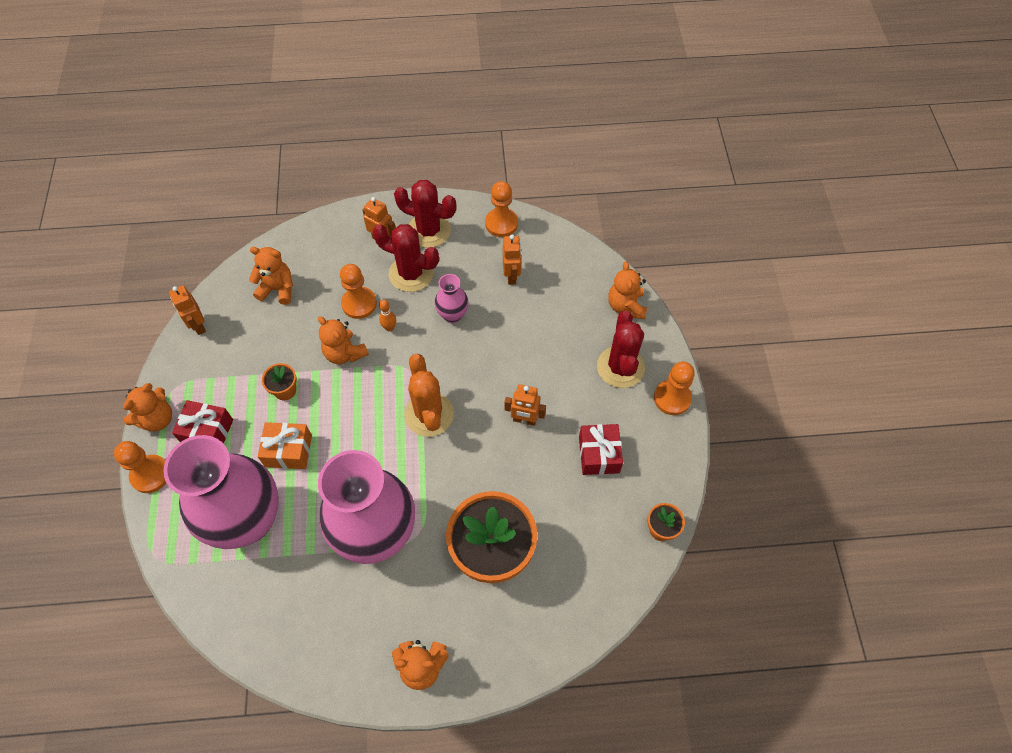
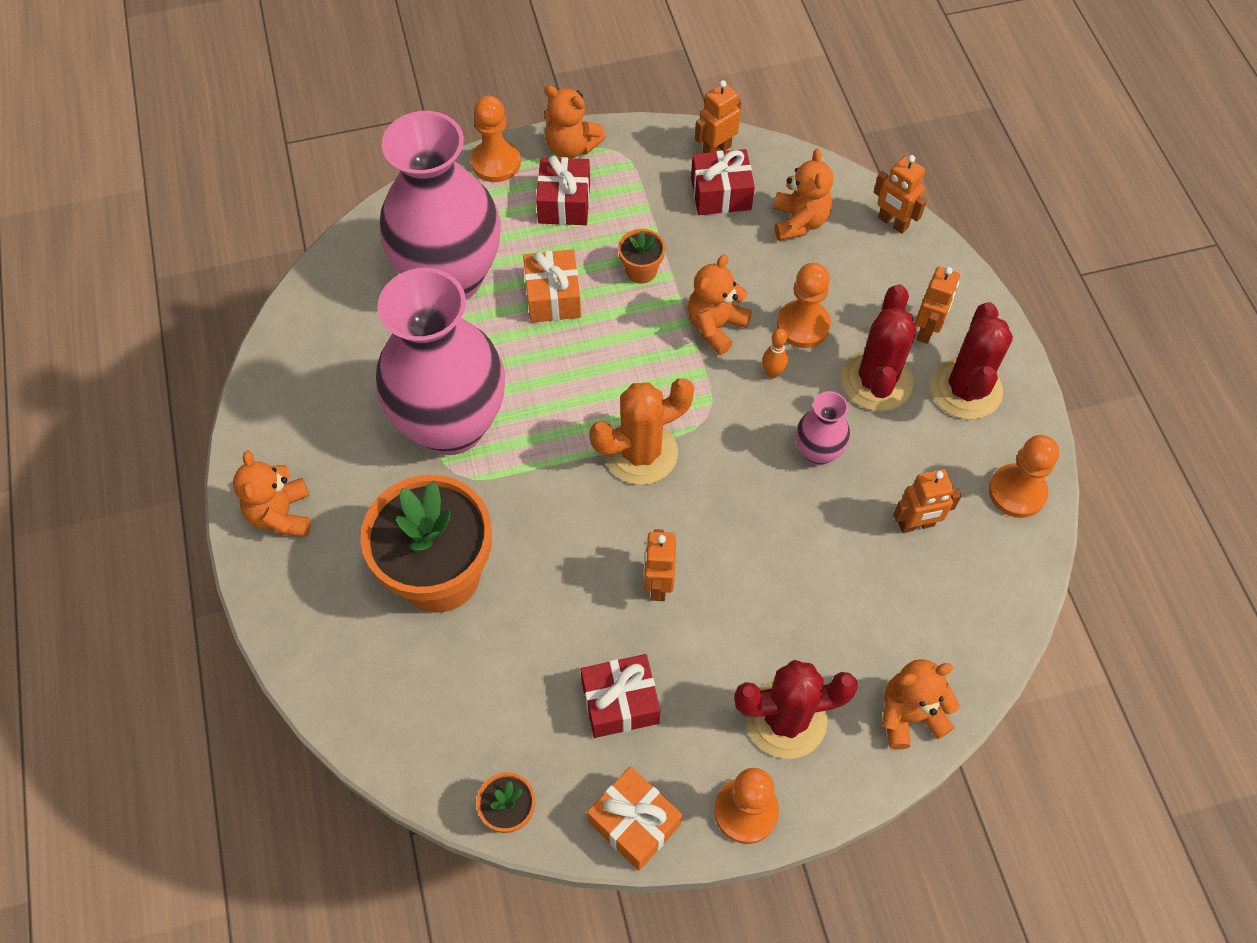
camera: 80 degrees right, 0 degrees up
none -> orange gift [587,767,682,871]
none -> red gift [691,149,755,215]
none -> orange robot [874,155,927,234]

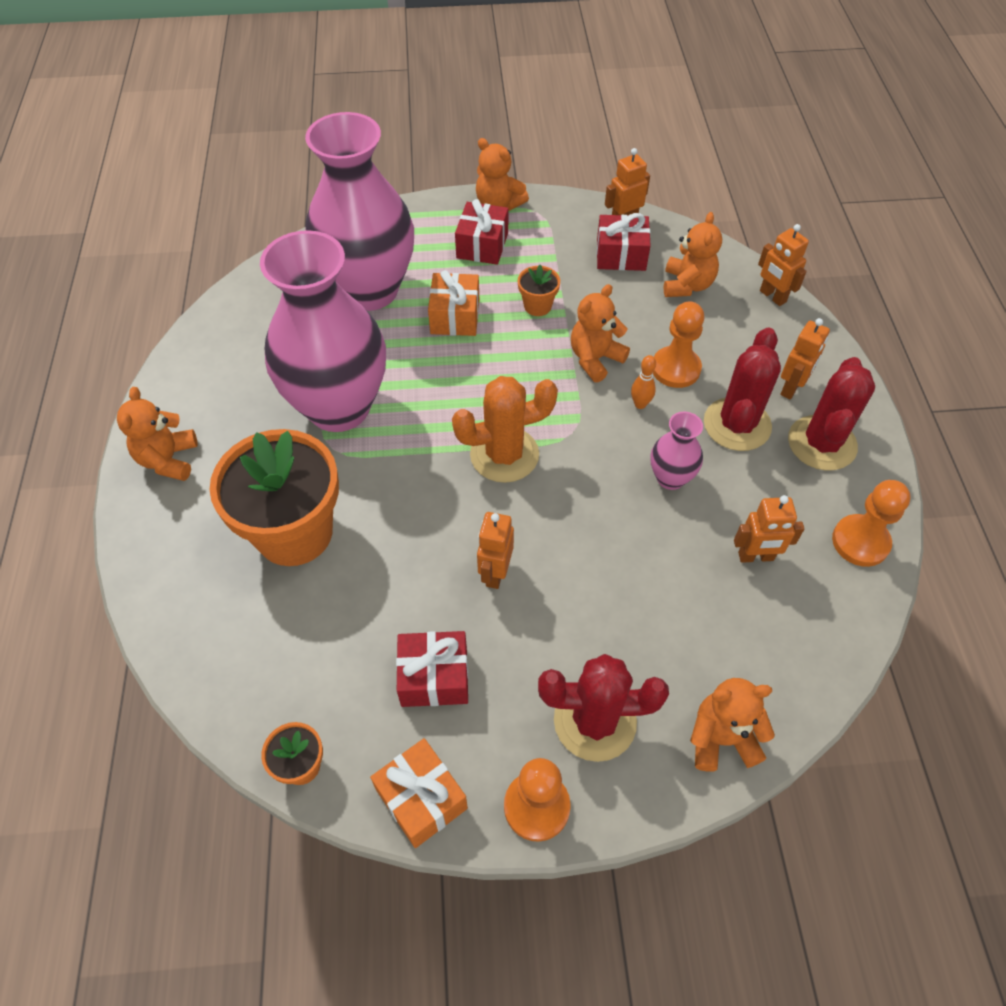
camera: 10 degrees right, 5 degrees down
orange pawn [471,96,521,182] -> none

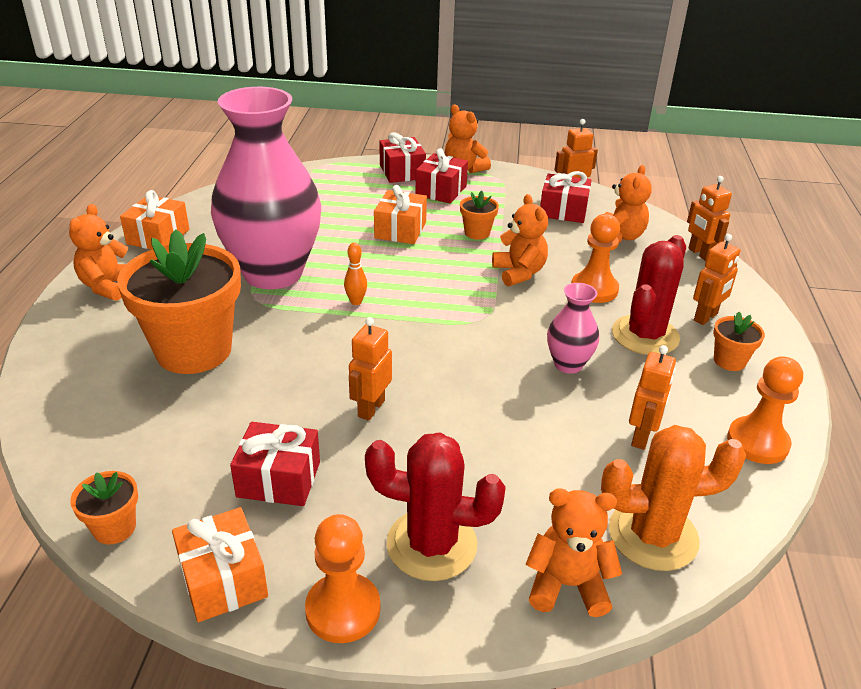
camera: 10 degrees right, 20 degrees down
pink vase [305,112,414,311] -> none
orange cactus [452,376,558,483] -> orange cactus moved to [601,425,746,571]
orange teddy bear [571,284,630,383] -> orange teddy bear turned 105 degrees clockwise [492,194,548,286]
orange bowling pin [631,355,656,409] -> orange bowling pin moved to [344,242,367,305]
orange robot [734,495,804,563] -> orange robot turned 75 degrees counterclockwise [629,345,676,450]
red cactus [788,357,875,471] -> orange flower pot [713,312,765,371]
none -> orange gift [120,190,189,250]
none -> red gift [379,132,426,183]

